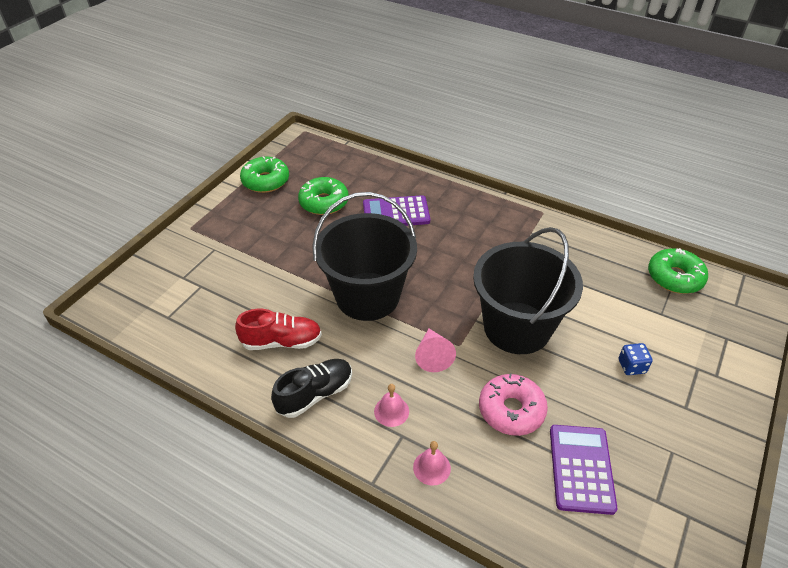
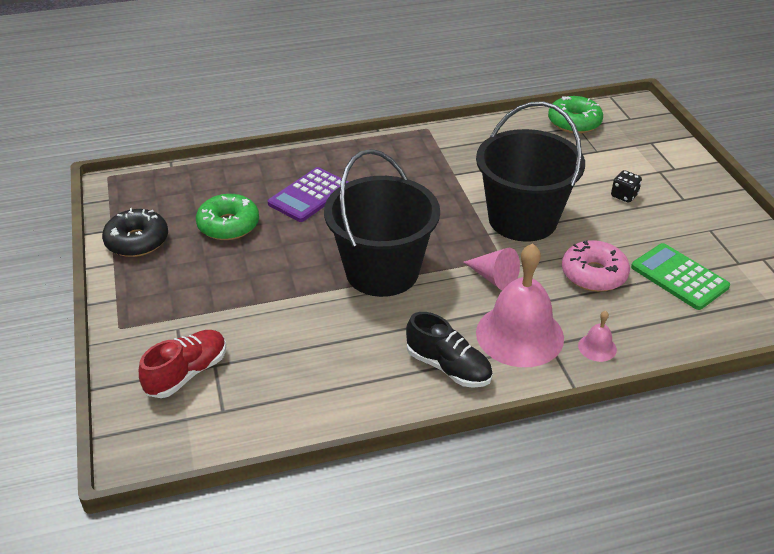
camera: 45 degrees left, 5 degrees down
red shoe [235,309,322,350] -> red shoe moved to [139,330,226,398]
green donut [240,156,289,193] -> black donut [102,208,168,257]
black shoe [271,359,352,418] -> black shoe turned 120 degrees clockwise [406,312,493,388]
pink bell [374,384,409,427] -> pink bell [476,243,564,367], size x2.34
purple calculator [550,425,617,515] -> green calculator [631,243,730,310]
blue dice [619,343,653,375] -> black dice [611,170,642,203]

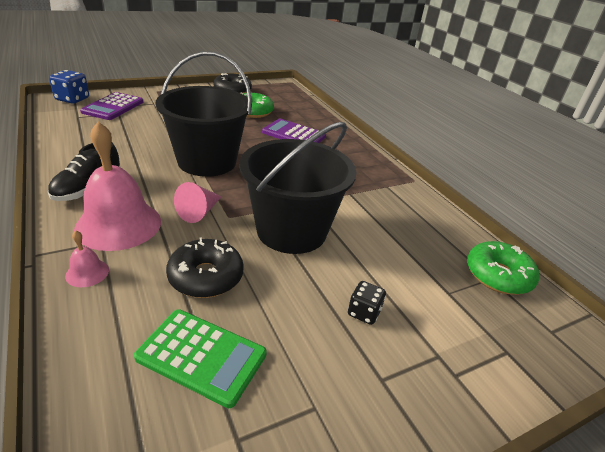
camera: 75 degrees right, 5 degrees down
red shoe [139,330,226,398] -> purple calculator [80,92,143,120]
pink donut [562,240,630,292] -> black donut [166,237,244,298]
green calculator [631,243,730,310] -> green calculator turned 75 degrees clockwise [134,309,267,408]
none -> blue dice [49,70,89,104]

